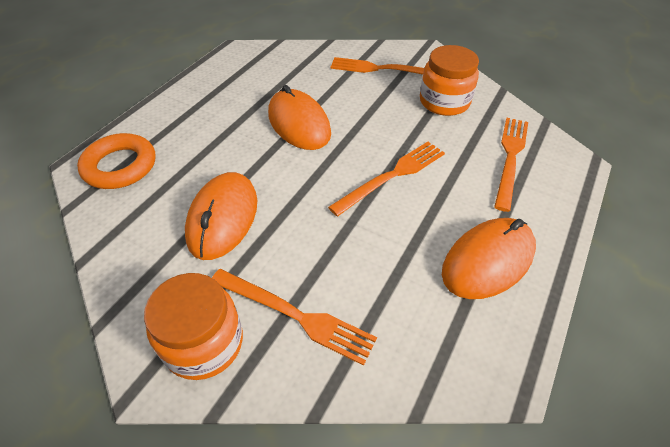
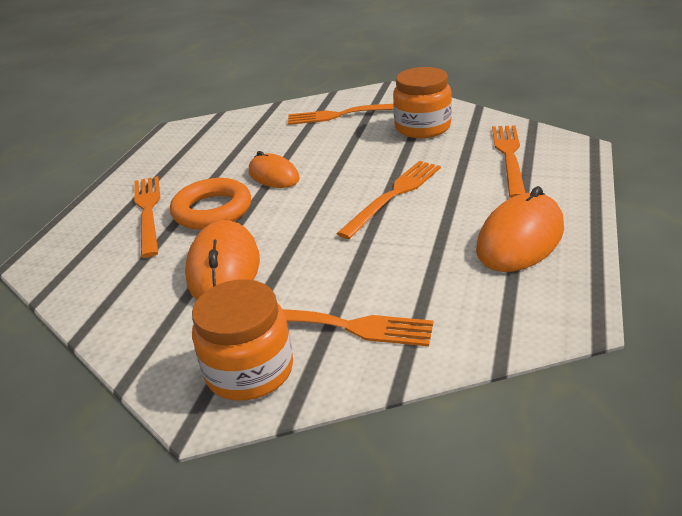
camera: 10 degrees left, 15 degrees down
orange ring [77,133,155,189] -> orange ring moved to [170,178,251,230]
orange mouse [268,85,331,150] -> orange mouse [249,151,300,188], size x0.65
none -> orange fork [134,176,160,258]

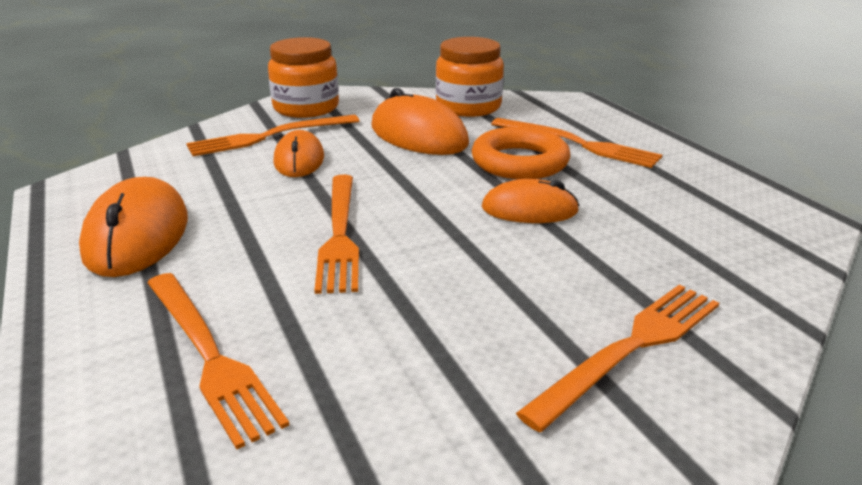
camera: 135 degrees right, 5 degrees down
orange jar [393,67,452,138] -> orange jar moved to [436,37,504,117]
none -> orange mouse [274,130,324,177]

